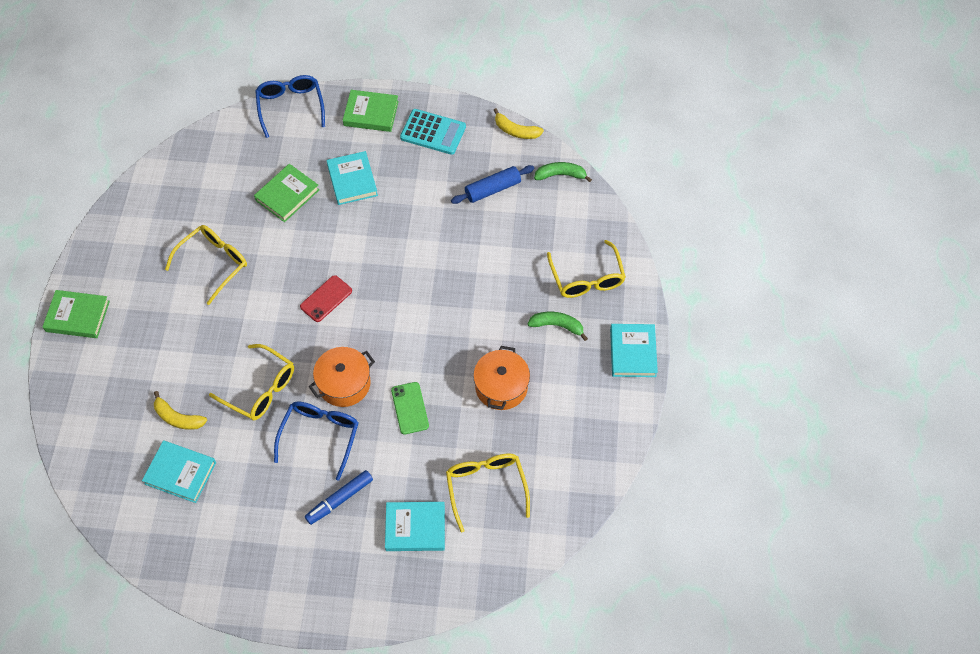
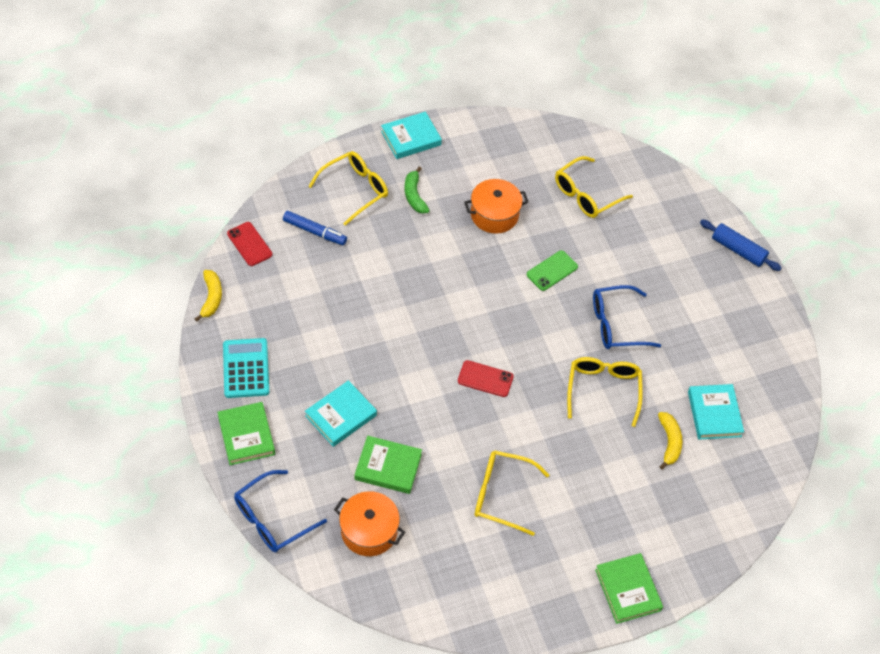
camera: 120 degrees left, 5 degrees down
blue marker [305,470,373,525] -> blue marker moved to [283,211,347,245]
orange pot [309,347,375,407] -> orange pot moved to [334,491,405,556]
turquoise book [385,502,445,551] -> none
blue rolling pin [451,165,534,204] -> blue rolling pin moved to [700,220,781,271]
green banana [534,162,592,182] -> red phone [227,222,272,266]

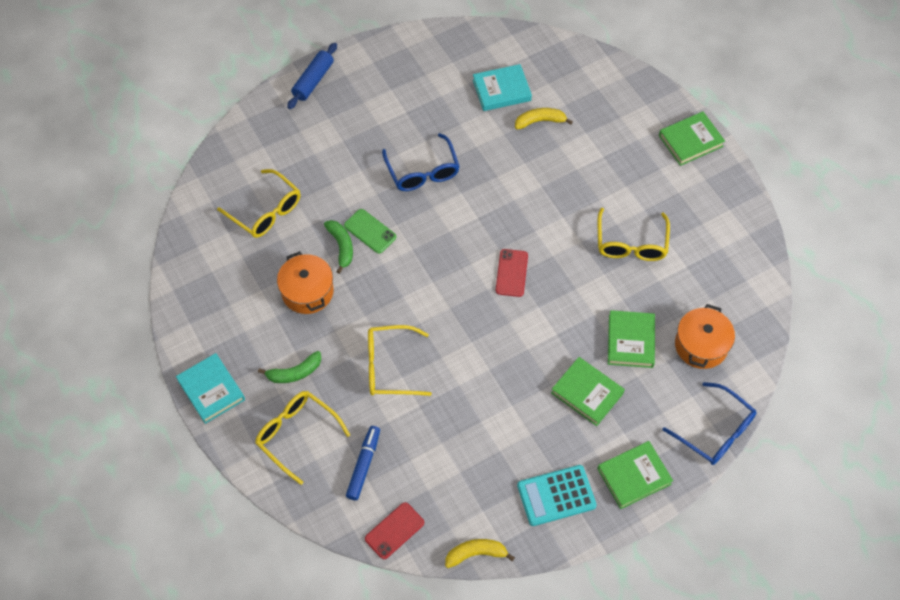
camera: 95 degrees left, 5 degrees up
turquoise book [305,380,377,447] -> green book [551,357,625,426]
yellow glasses [567,357,643,427] -> yellow glasses moved to [368,325,432,396]
none -> green banana [324,220,353,274]

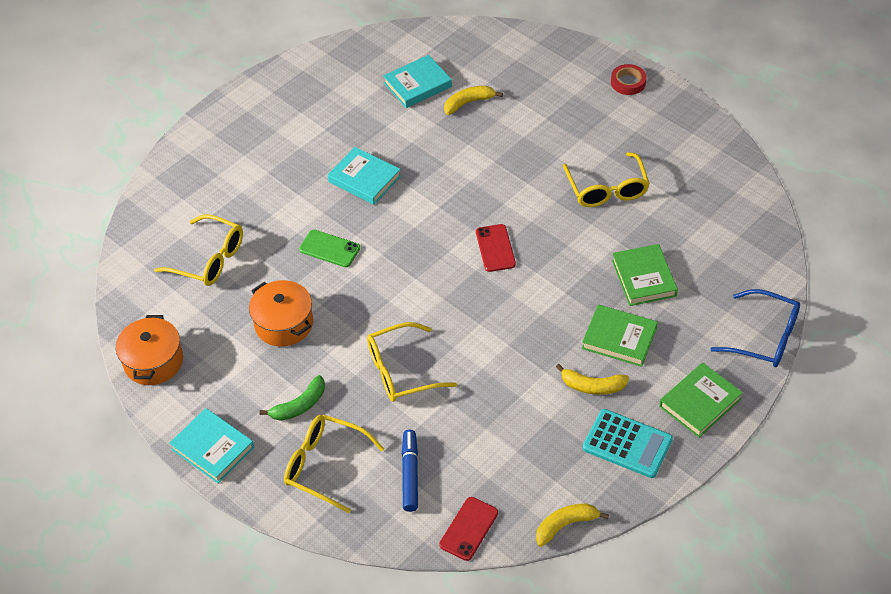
camera: 15 degrees left, 10 degrees down
blue rolling pin [287,43,337,109] -> none
green banana [324,220,353,274] -> none
blue glasses [382,133,460,191] -> turquoise book [328,147,401,205]
turquoise calculator [517,465,597,526] -> turquoise calculator turned 120 degrees counterclockwise [583,409,673,478]
green book [659,112,725,166] -> red tape [611,64,647,95]
orange pot [675,304,735,369] -> orange pot moved to [116,315,183,385]
none -> yellow banana [556,364,629,395]

